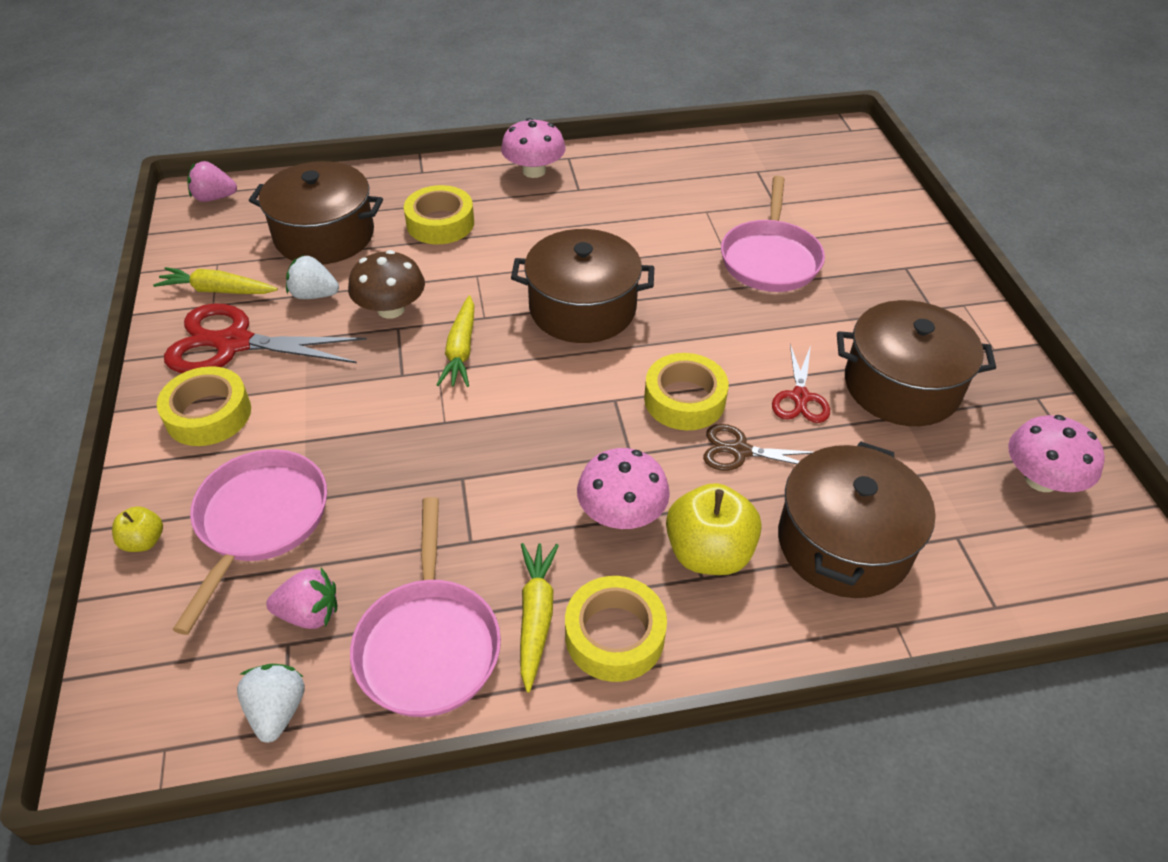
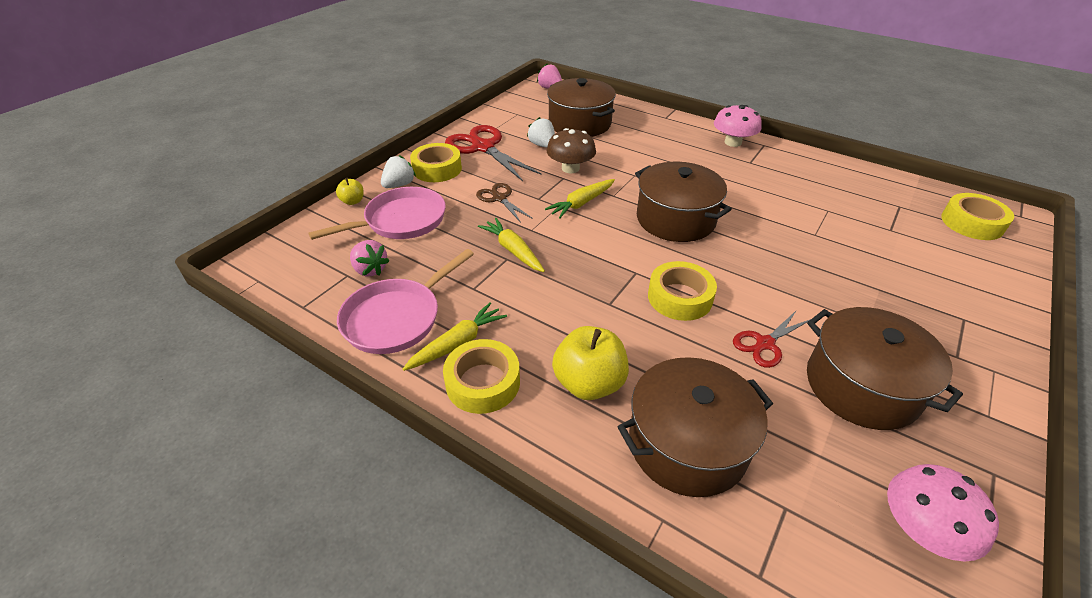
camera: 45 degrees right, 5 degrees down
yellow carrot [153,267,278,294] -> yellow carrot moved to [478,218,545,272]
white strawberry [237,664,305,743] -> white strawberry moved to [381,155,416,188]
yellow tape [404,185,474,244] -> yellow tape moved to [941,193,1014,240]
pink mushroom [577,448,670,529] -> none
brown scissors [703,424,813,471] -> brown scissors moved to [476,183,533,223]
pink pan [721,176,825,292] -> none

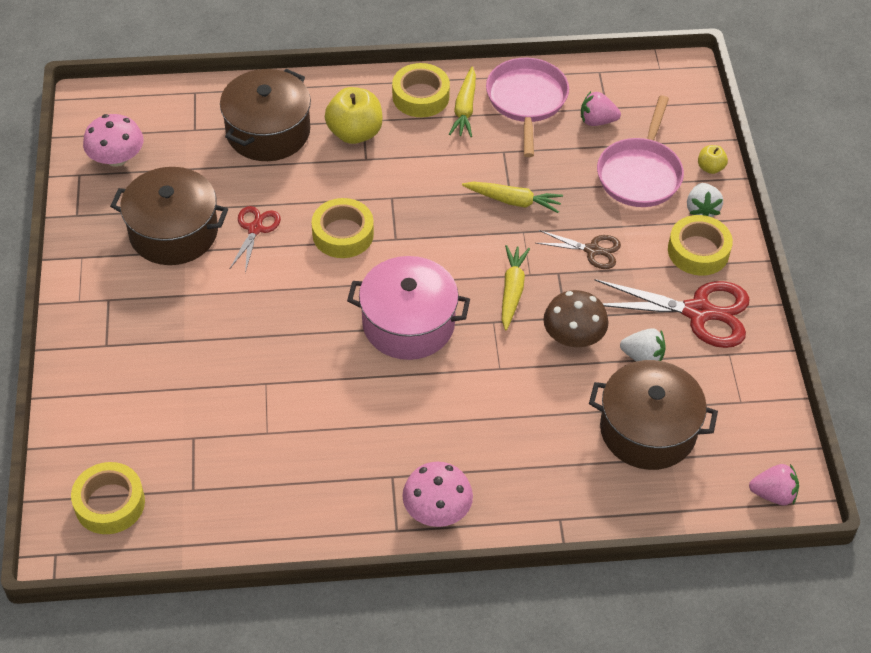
camera: 140 degrees right, 10 degrees up
brown pot [635,162,732,242] -> pink pot [347,256,470,360]

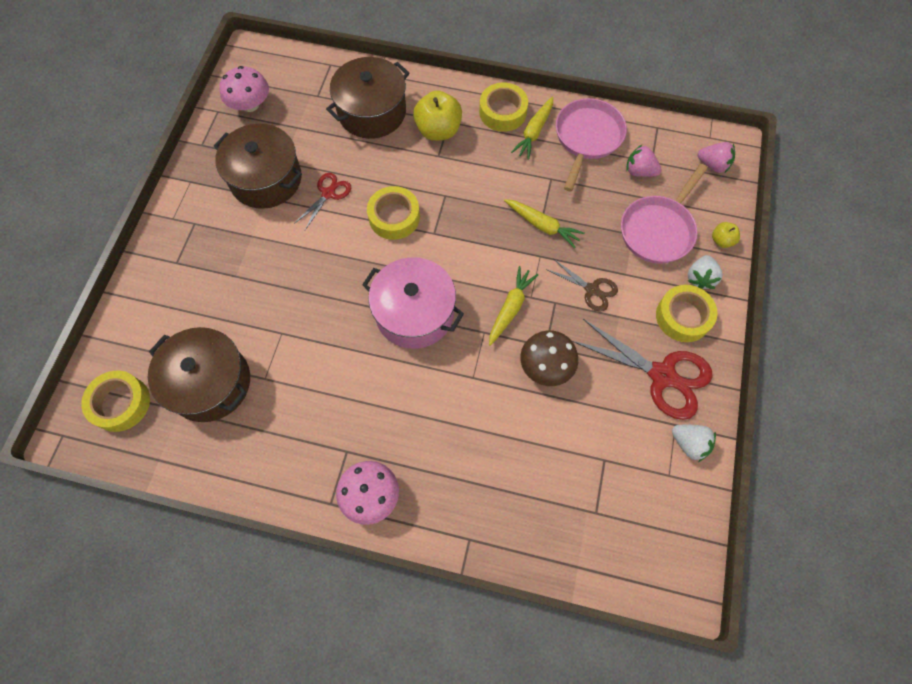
camera: 20 degrees right, 15 degrees up
brown pot [589,360,718,470] -> brown pot moved to [148,327,250,422]
white strawberry [620,328,666,361] -> white strawberry moved to [672,425,716,462]
pink strawberry [749,464,799,505] -> pink strawberry moved to [698,142,735,173]

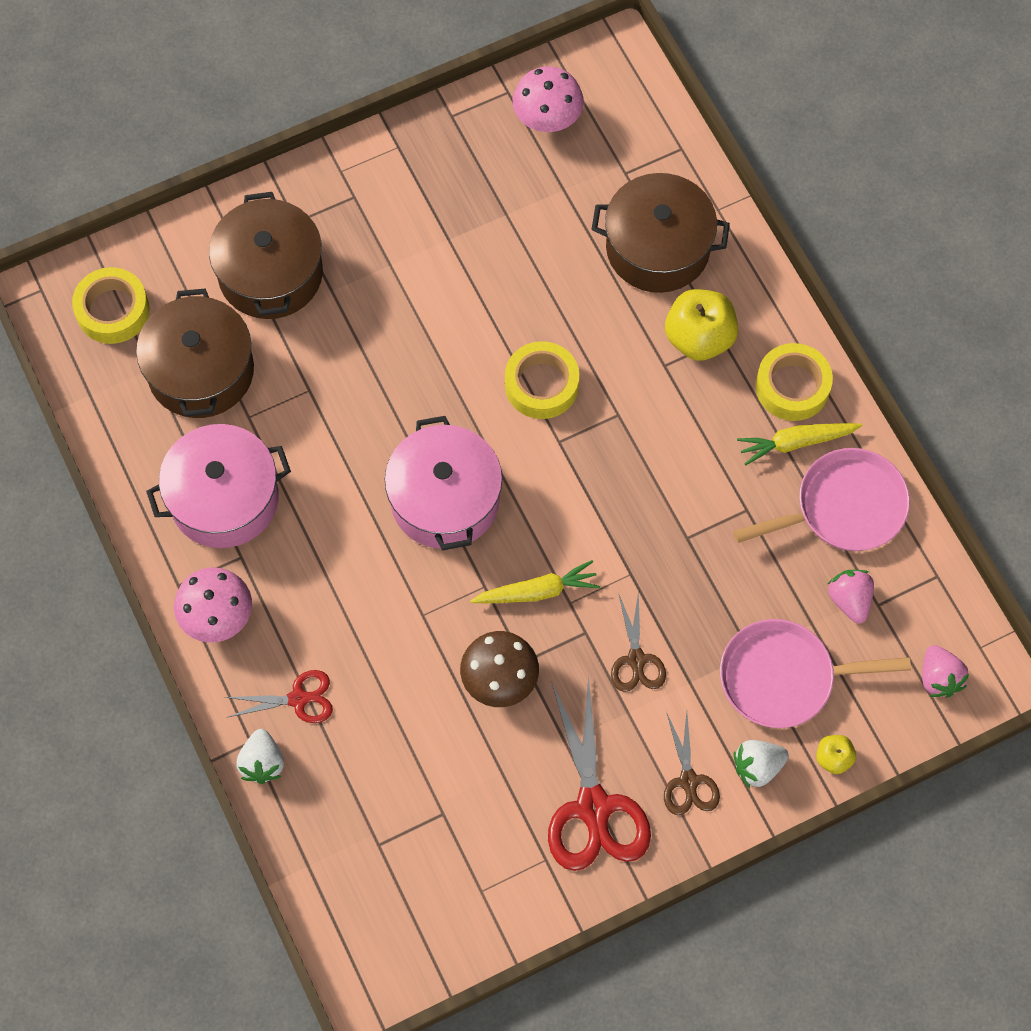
camera: 50 degrees right, 0 degrees up
brown pot [213,124,302,209] -> brown pot moved to [209,192,323,319]
red scissors [294,173,351,230] -> red scissors moved to [225,670,333,723]
yellow carrot [504,199,585,248] -> none
yellow tape [656,285,718,342] -> brown scissors [664,712,720,815]
white strawberry [672,425,716,462] -> white strawberry moved to [236,729,284,784]
none -> pink pot [146,424,291,548]

